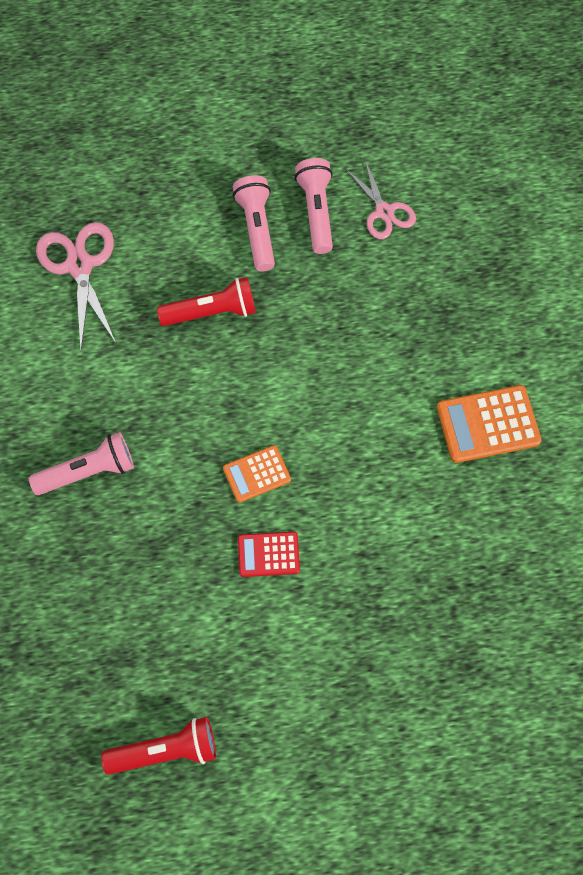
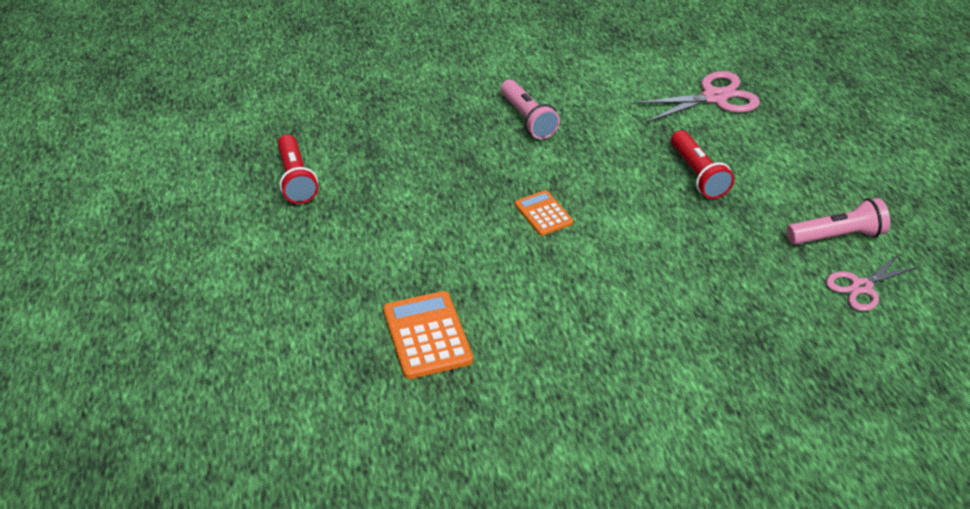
camera: 85 degrees right, 25 degrees down
pink flashlight [233,175,275,272] -> none
red calculator [238,532,300,577] -> none
orange calculator [437,385,542,463] -> orange calculator moved to [383,291,473,379]

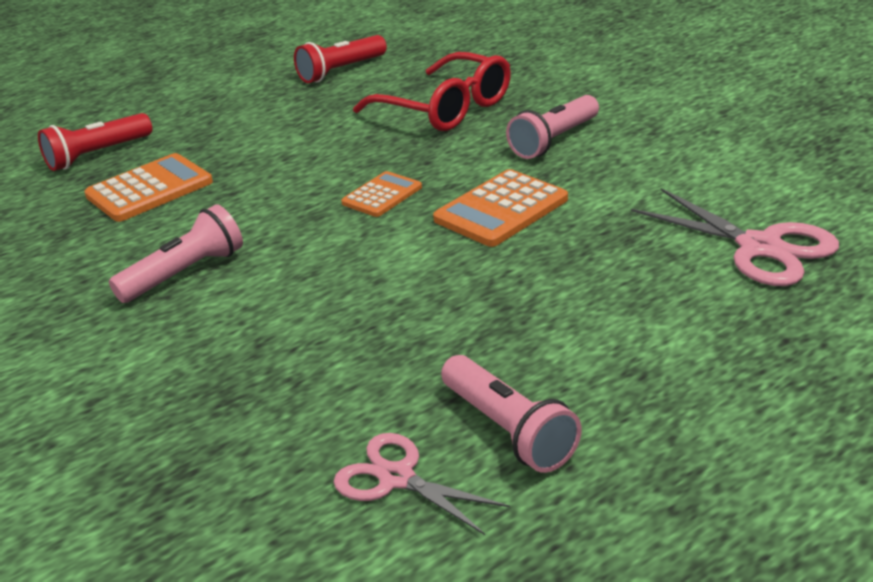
camera: 70 degrees right, 10 degrees down
red flashlight [671,130,734,199] -> red flashlight moved to [38,113,152,171]
none -> pink flashlight [109,204,243,303]
none -> red glasses [353,52,511,131]
none -> orange calculator [433,169,568,247]

